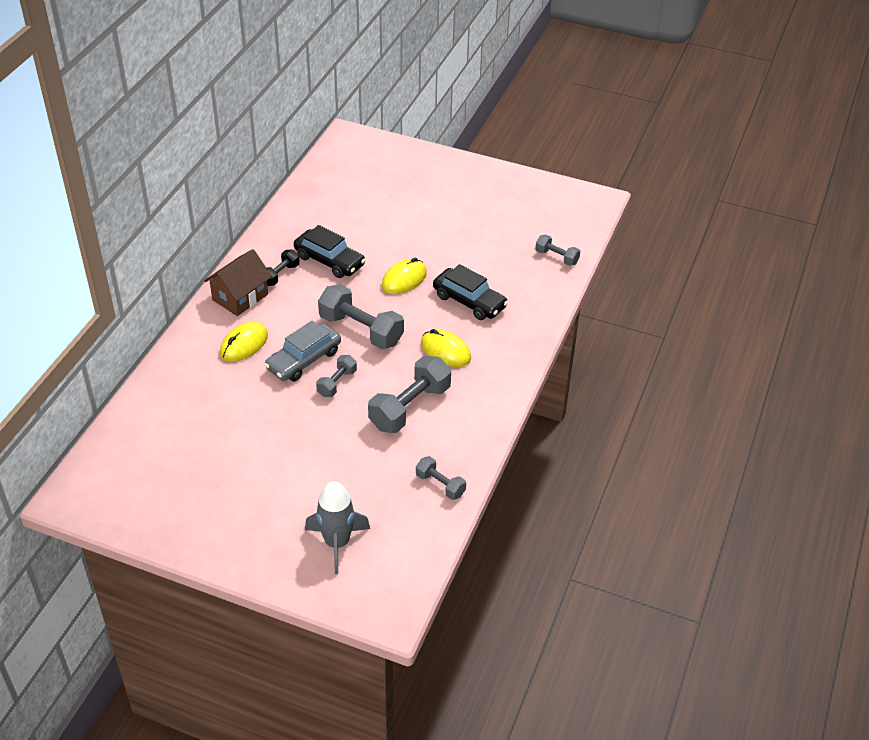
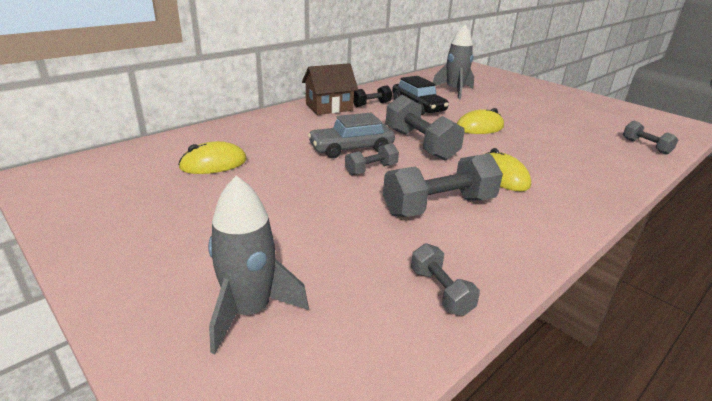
camera: 25 degrees right, 15 degrees down
yellow mouse [220,322,268,362] -> yellow mouse moved to [178,141,247,174]
black car [433,264,508,320] -> none
none -> grey rocket [433,25,474,99]

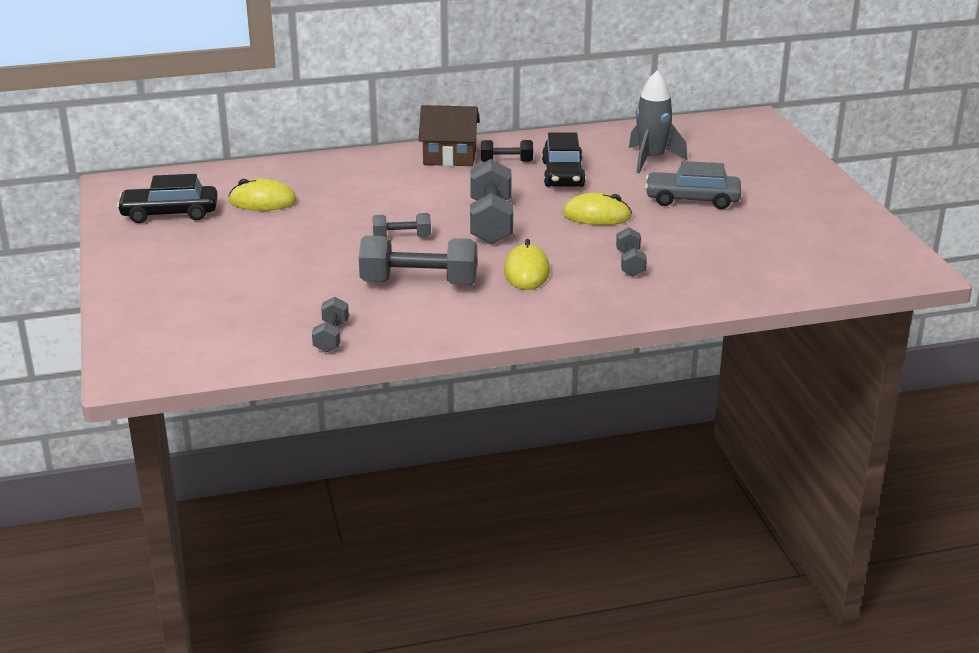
camera: 30 degrees right, 0 degrees up
grey rocket [208,176,309,354] -> none
grey car [308,113,395,158] -> grey car moved to [645,161,741,209]
grey dumbbell [623,121,678,154] -> grey dumbbell moved to [616,227,647,277]
none -> black car [117,174,218,223]

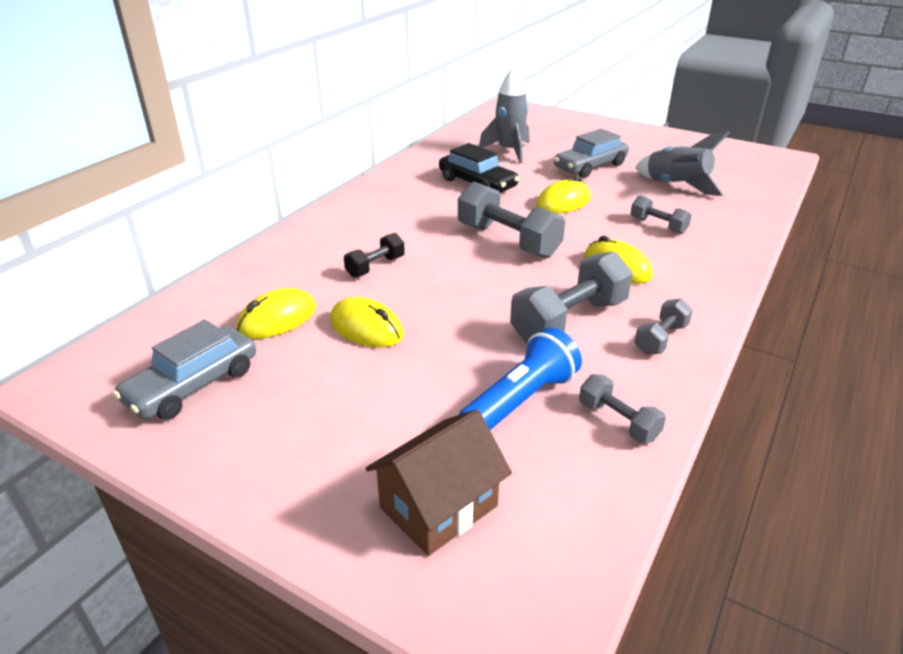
camera: 45 degrees left, 5 degrees up
black car [117,174,218,223] -> grey car [113,320,256,420]
grey dumbbell [372,213,431,237] -> grey dumbbell moved to [634,299,693,355]
brown house [419,105,480,166] -> brown house moved to [365,409,512,556]
black dumbbell [481,140,533,162] -> black dumbbell moved to [344,233,405,278]
none -> yellow mouse [330,297,404,347]
none -> blue flashlight [459,327,582,430]
none -> grey rocket [635,131,730,196]

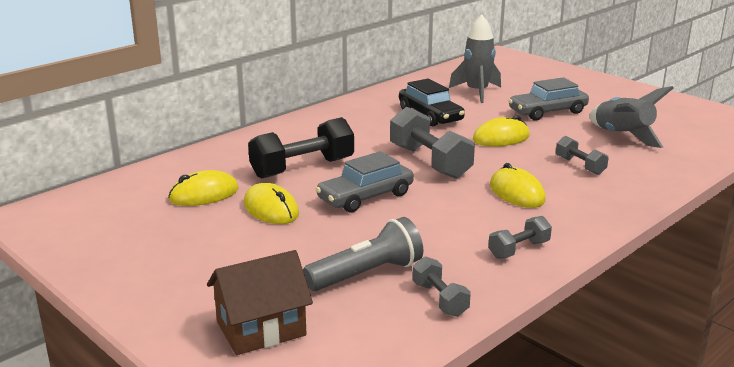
camera: 15 degrees right, 10 degrees down
grey car [113,320,256,420] -> grey car moved to [316,151,414,213]
black dumbbell [344,233,405,278] -> black dumbbell [248,117,354,179], size x1.86
blue flashlight [459,327,582,430] -> grey flashlight [303,217,423,291]
grey dumbbell [510,251,633,343] -> none

